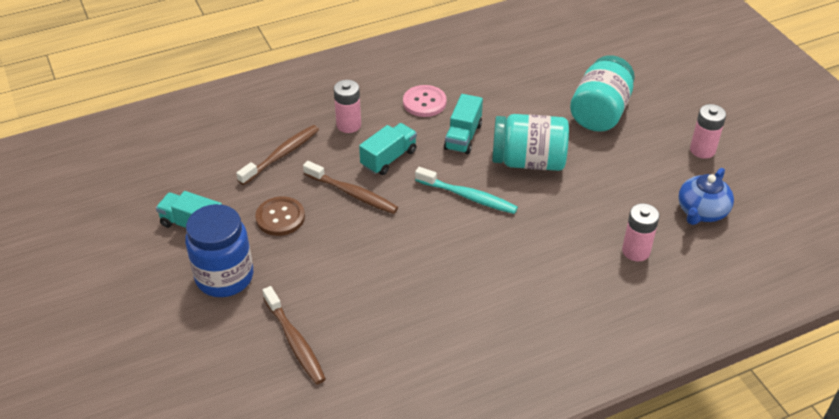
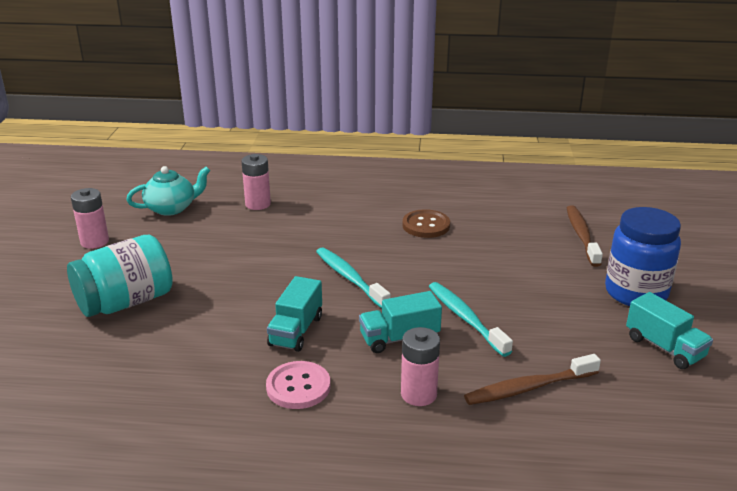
camera: 150 degrees left, 15 degrees down
brown button [255,197,305,236] -> brown button moved to [403,209,450,238]
brown toothbrush [303,161,398,214] -> turquoise toothbrush [429,282,513,357]
turquoise truck [444,94,483,154] -> turquoise truck turned 150 degrees clockwise [267,276,322,352]
turquoise jar [492,114,569,171] -> none
blue teapot [678,168,734,225] -> turquoise teapot [126,166,210,216]

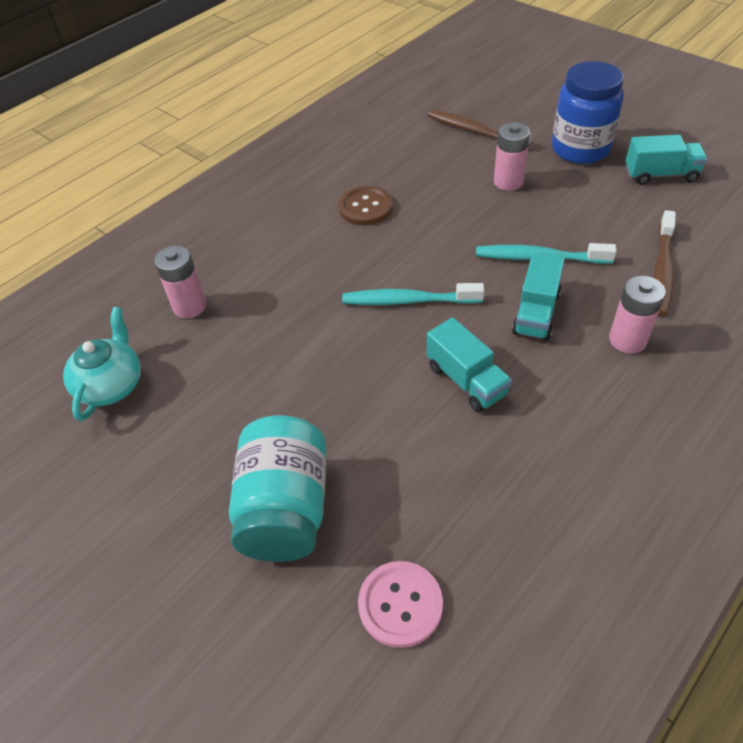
camera: 50 degrees left, 20 degrees up
pink battery [71,188,109,249] -> pink battery moved to [494,122,530,191]
pink button [266,361,330,409] -> pink button moved to [358,561,443,648]

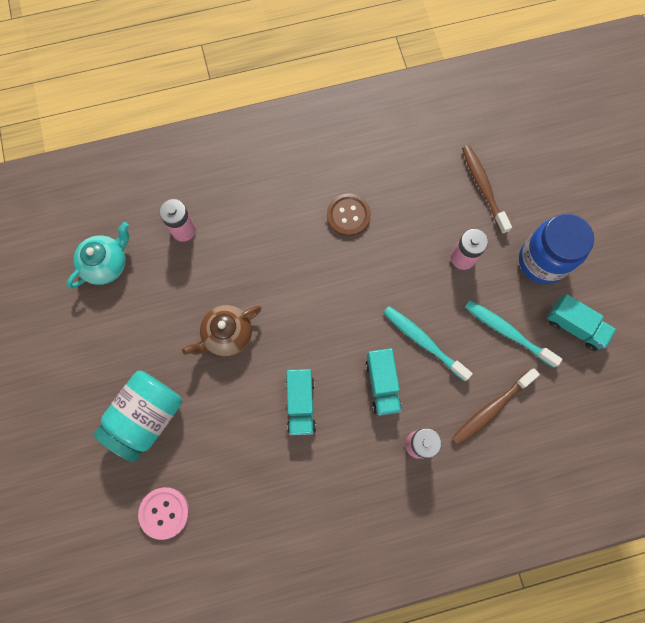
camera: 30 degrees right, 25 degrees up
turquoise toothbrush [342,283,484,305] -> turquoise toothbrush moved to [465,300,562,368]
turquoise truck [512,252,565,340] -> turquoise truck turned 60 degrees counterclockwise [365,348,402,416]
none -> brown teapot [182,305,261,356]

